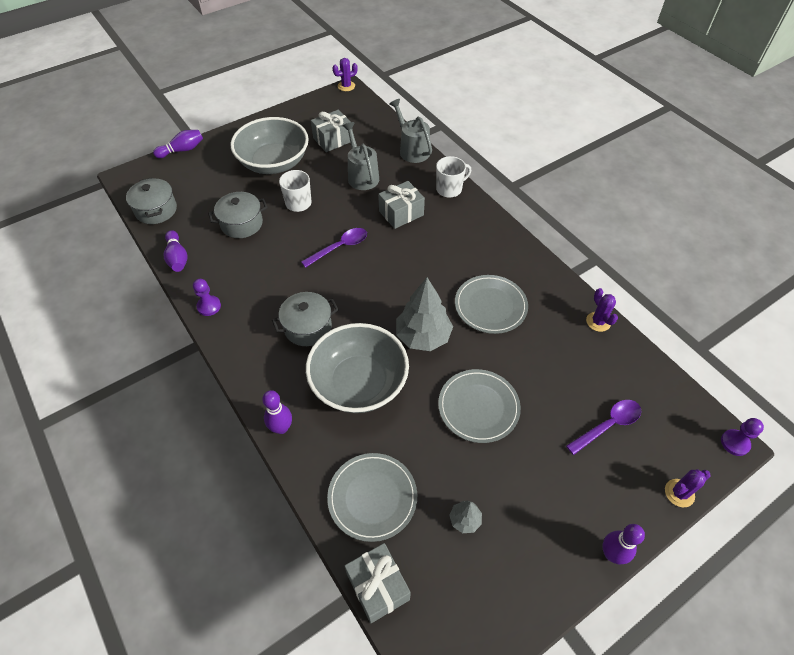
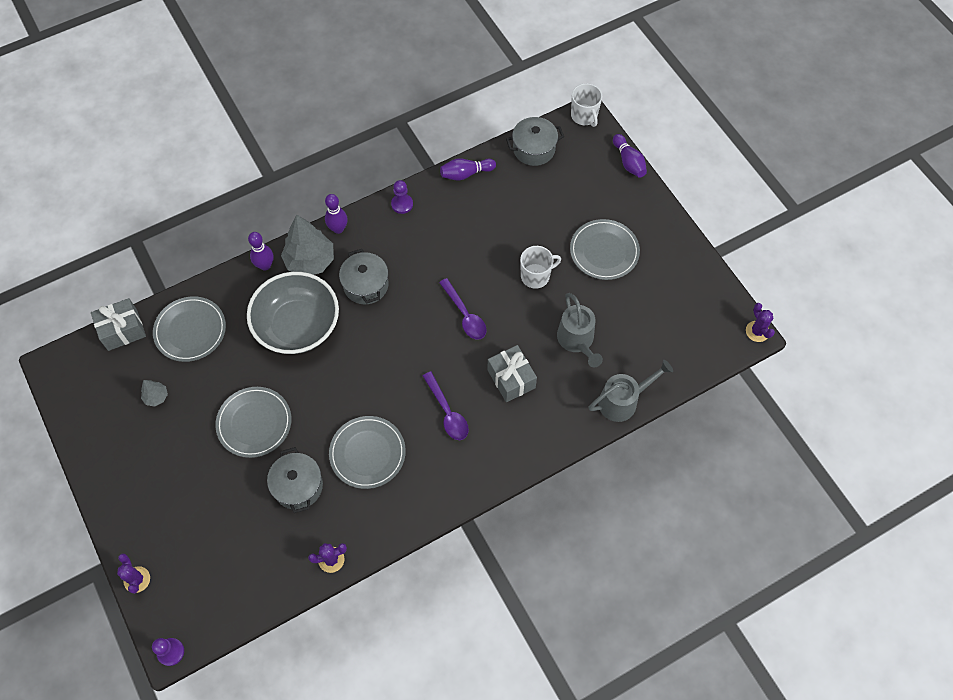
camera: 95 degrees right, 10 degrees up
grey pot [208,192,268,238] -> grey pot moved to [267,447,323,513]
grey bowl [231,117,309,174] -> grey plate [570,219,640,280]
grey gift [311,110,353,152] -> none
grey watering can [343,122,379,190] -> grey watering can turned 90 degrees clockwise [557,293,603,367]
grey tree [396,278,453,351] -> grey tree moved to [281,214,334,275]
white mug [436,156,471,198] -> white mug moved to [571,83,602,127]
purple spoon [566,400,641,455] -> purple spoon moved to [423,371,469,440]
purple bowling pin [602,524,645,565] -> purple bowling pin moved to [325,194,348,234]

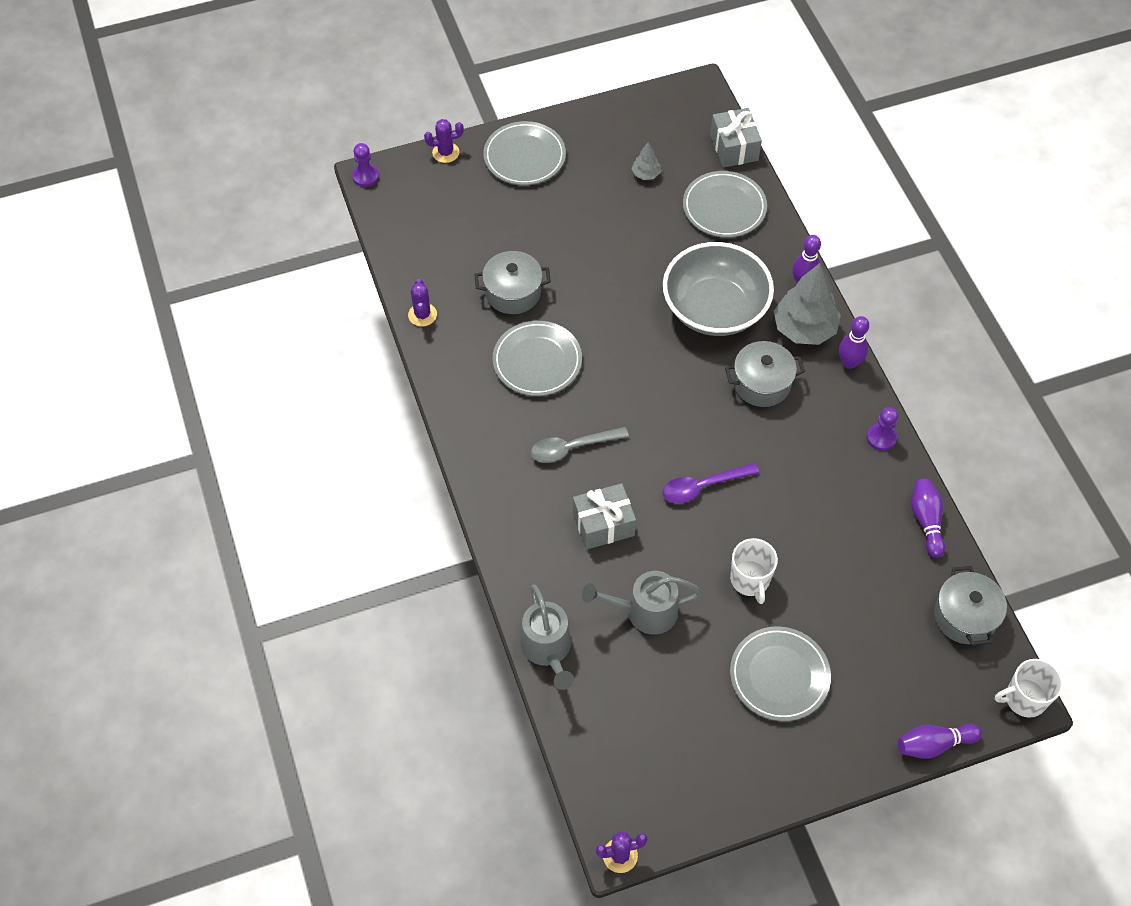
camera: 100 degrees right, 5 degrees down
grey plate [215,387,291,458] -> grey plate moved to [483,121,566,185]
purple spoon [423,371,469,440] -> grey spoon [531,427,629,463]

